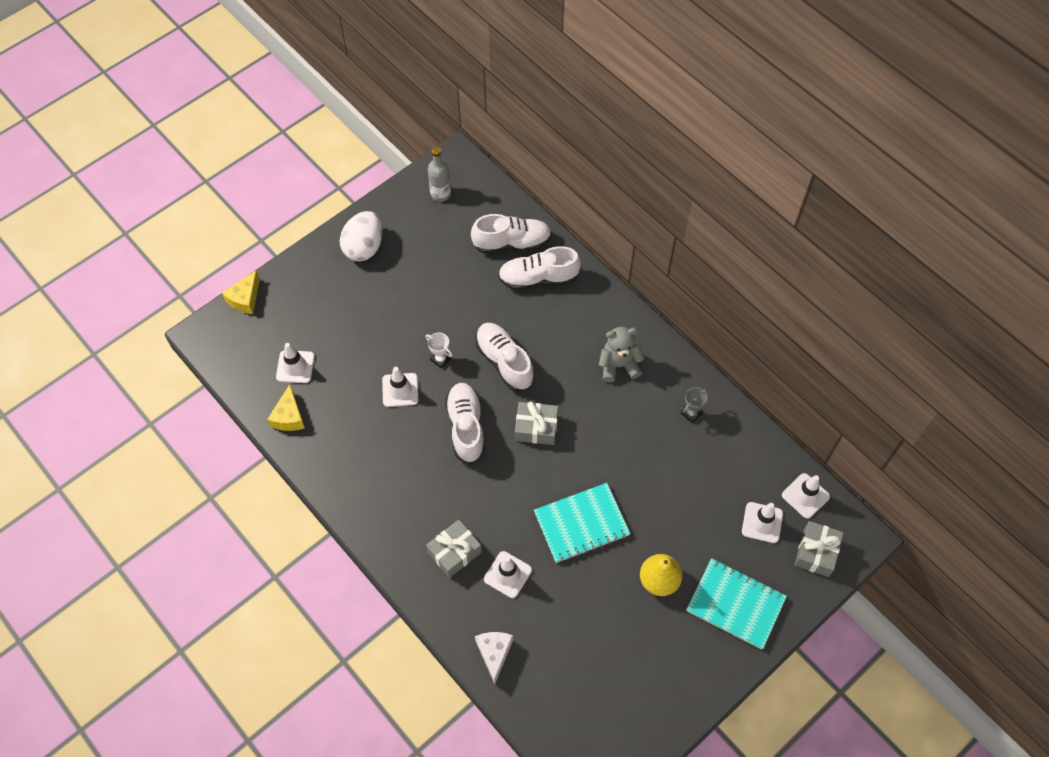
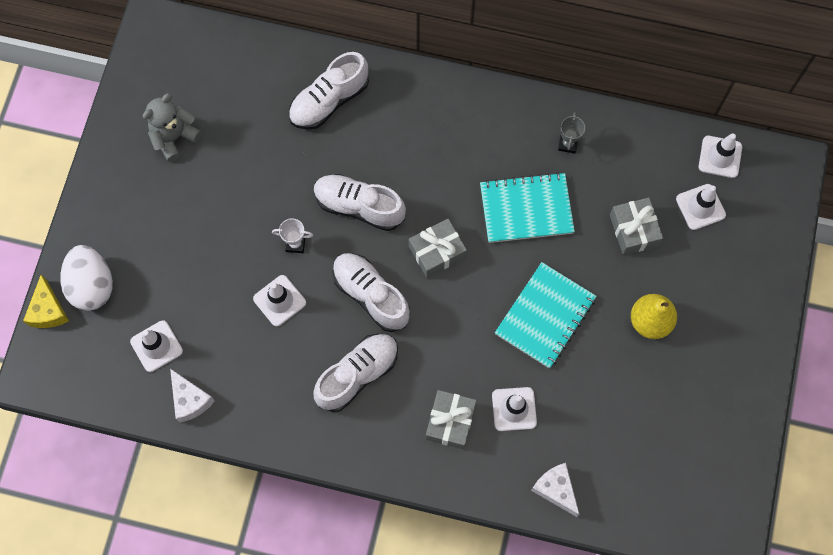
camera: 35 degrees left, 10 degrees up
yellow cheese [267,384,305,431] -> white cheese [170,369,215,423]
white egg [340,211,382,261] -> white egg moved to [60,245,113,311]
grey bottle [428,147,451,202] -> none
white shoe [471,214,552,254] -> white shoe moved to [313,334,398,412]
grey teddy bear [599,327,645,383] -> grey teddy bear moved to [142,93,202,162]
turquoise notebook [686,558,787,649] -> turquoise notebook moved to [480,172,575,243]
grey gift [794,521,844,577] -> grey gift moved to [610,198,663,255]

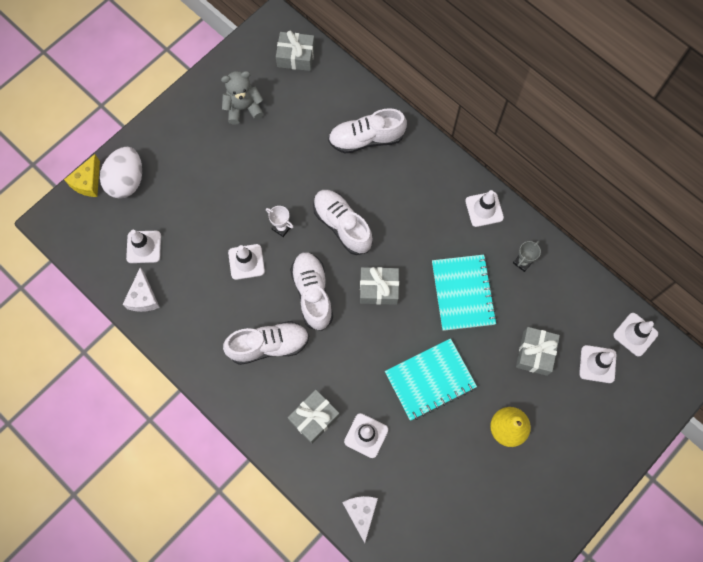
camera: 30 degrees right, 0 degrees up
turquoise notebook [480,172,575,243] -> turquoise notebook turned 60 degrees clockwise [432,255,497,331]
none -> grey gift [276,31,315,71]
none -> white traffic cone [465,190,504,227]

